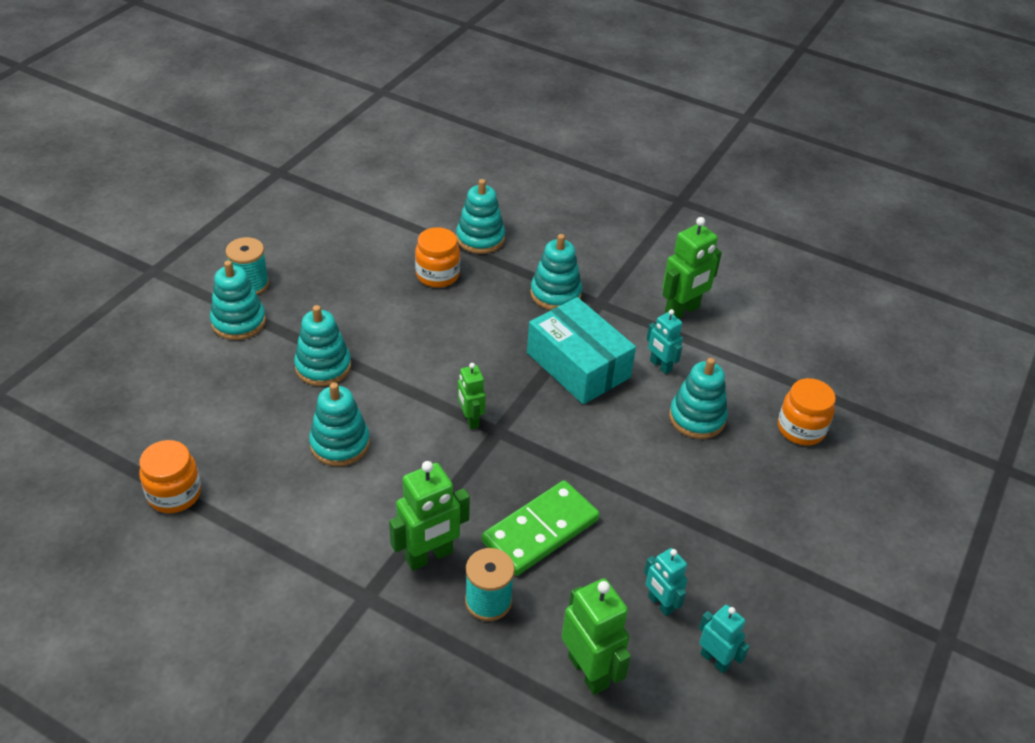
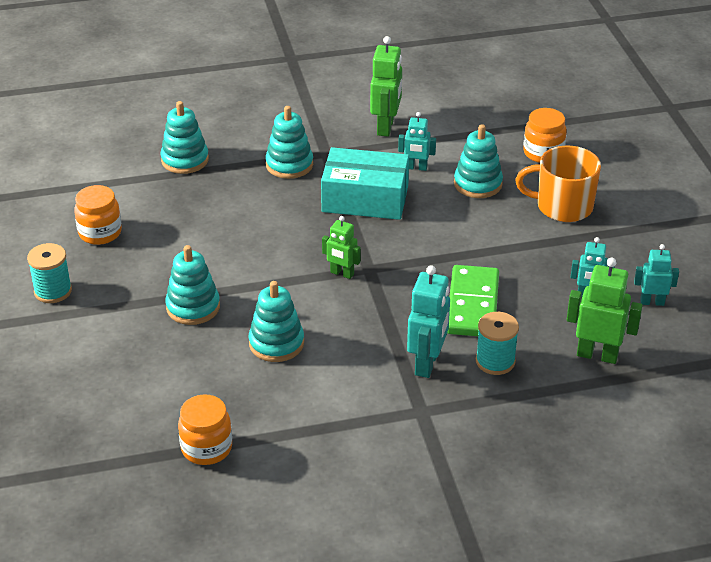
camera: 40 degrees left, 5 degrees down
turquoise stacking toy [210,260,266,340] -> none
green robot [389,461,470,571] -> turquoise robot [407,266,450,378]
orange jar [415,227,460,288] -> orange jar moved to [74,185,122,245]
none -> orange mug [515,146,601,222]

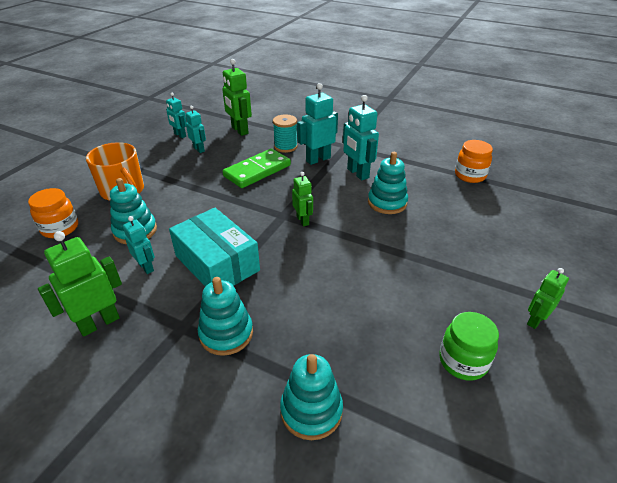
camera: 140 degrees left, 0 degrees up
turquoise spool [27,243,72,303] -> green robot [527,268,569,329]
orange jar [74,185,122,245] -> green jar [439,312,499,381]
turquoise stacking toy [165,245,220,325] -> none
none -> turquoise robot [343,95,379,180]

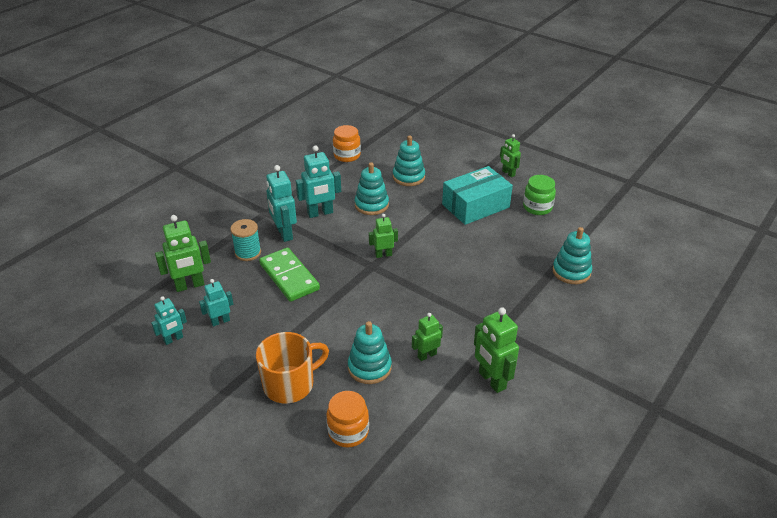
camera: 80 degrees left, 0 degrees up
turquoise robot [123,216,155,274] -> green robot [412,313,443,361]
turquoise box [169,208,260,287] -> turquoise box moved to [442,166,513,225]
turquoise stacking toy [198,277,253,356] -> turquoise stacking toy moved to [393,135,425,186]

